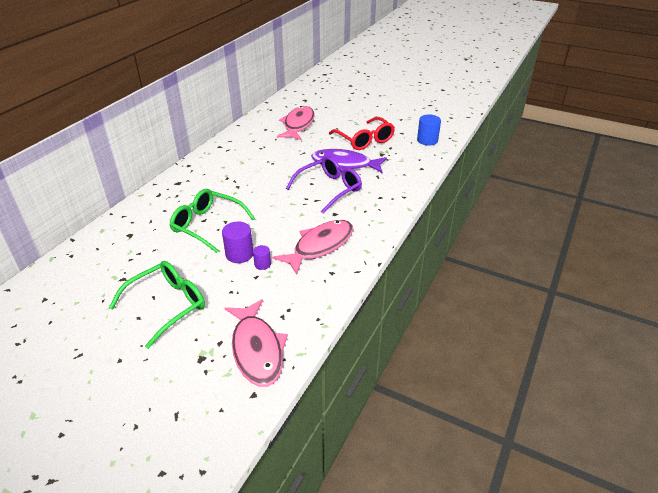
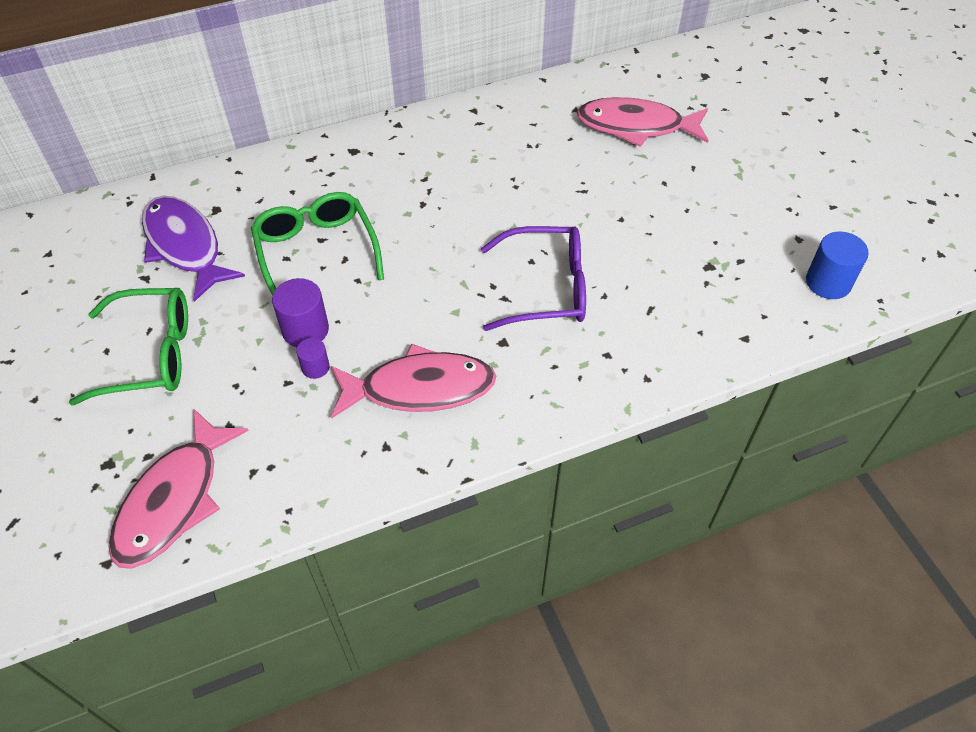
camera: 40 degrees right, 15 degrees up
pink fish [277,106,315,140] -> pink fish turned 135 degrees counterclockwise [576,97,709,147]
purple fish [311,149,387,173] -> purple fish moved to [142,196,245,302]
red glasses [329,117,395,150] -> none

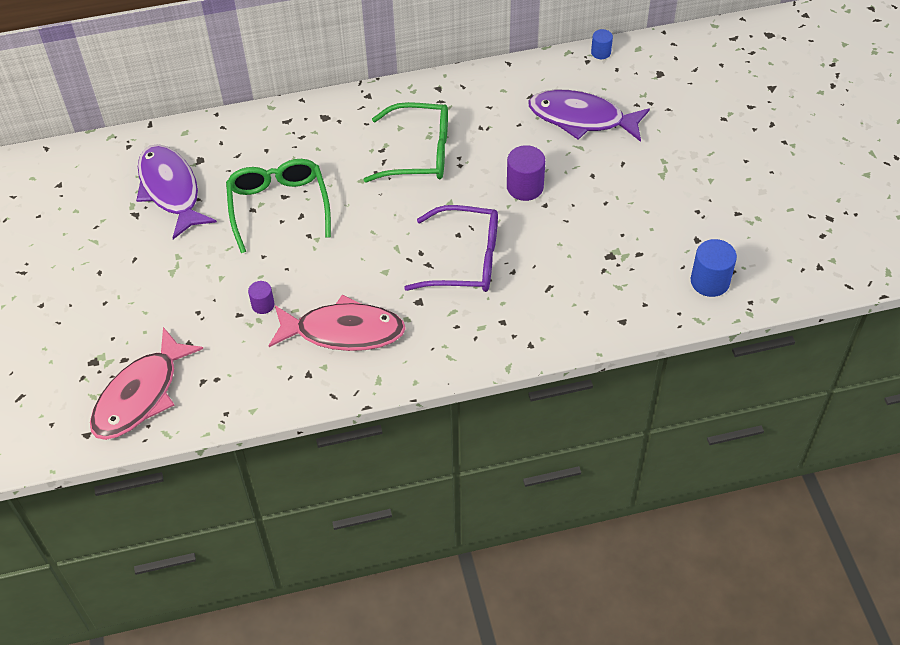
camera: 10 degrees right, 0 degrees up
green glasses [69,288,188,406] -> green glasses moved to [363,102,448,183]
purple cylinder [272,278,329,347] -> purple cylinder moved to [507,145,545,201]
pink fish [576,97,709,147] -> purple fish [528,90,650,142]
none -> blue cylinder [591,29,613,59]

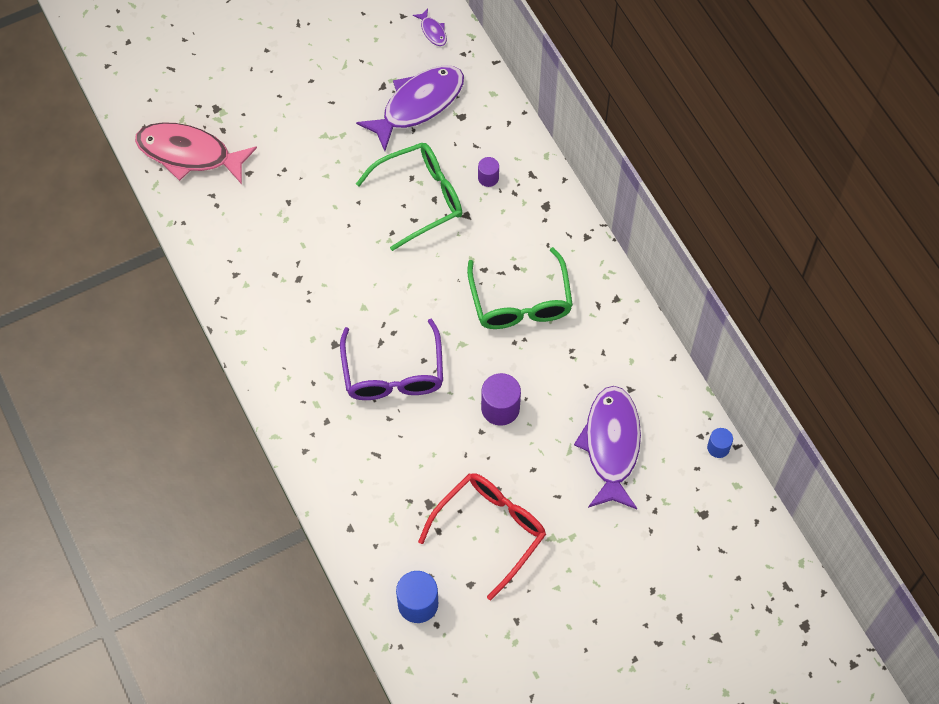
camera: 75 degrees right, 10 degrees up
purple cylinder [248,281,274,314] -> purple cylinder moved to [478,157,499,187]
pink fish [269,294,406,351] -> none
none -> purple fish [413,9,447,46]
none -> red glasses [418,473,546,600]

